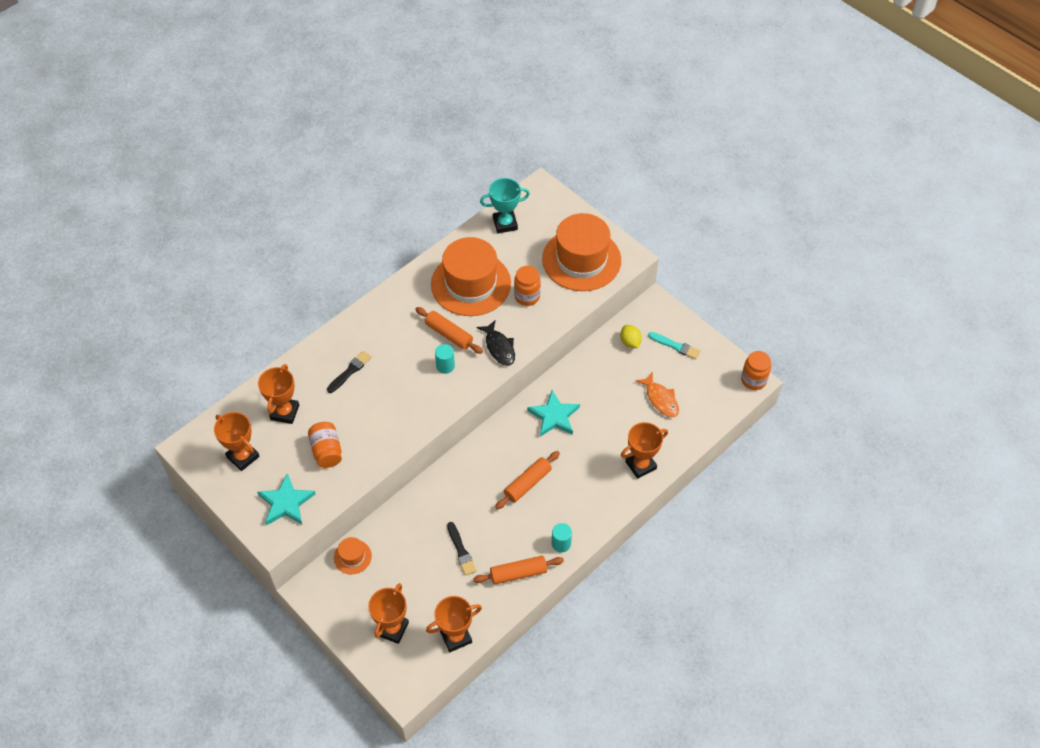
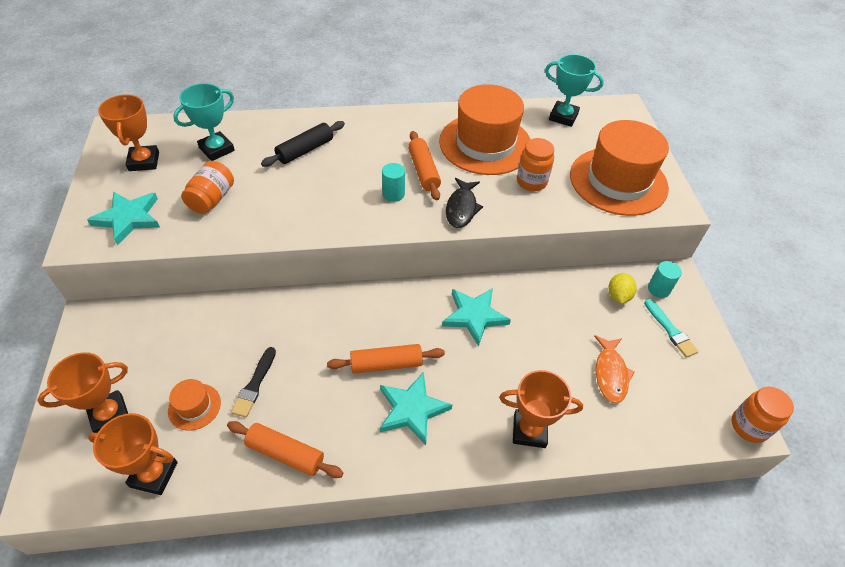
camera: 35 degrees right, 5 degrees down
orange trophy [258,364,299,424] -> turquoise trophy [173,83,235,161]
black brush [327,351,372,393] -> black rolling pin [261,121,345,167]
orange hat [334,537,372,574] -> orange hat moved to [168,379,221,430]
turquoise cylinder [552,523,572,552] -> turquoise cylinder moved to [648,261,682,298]
none -> turquoise star [380,372,452,445]

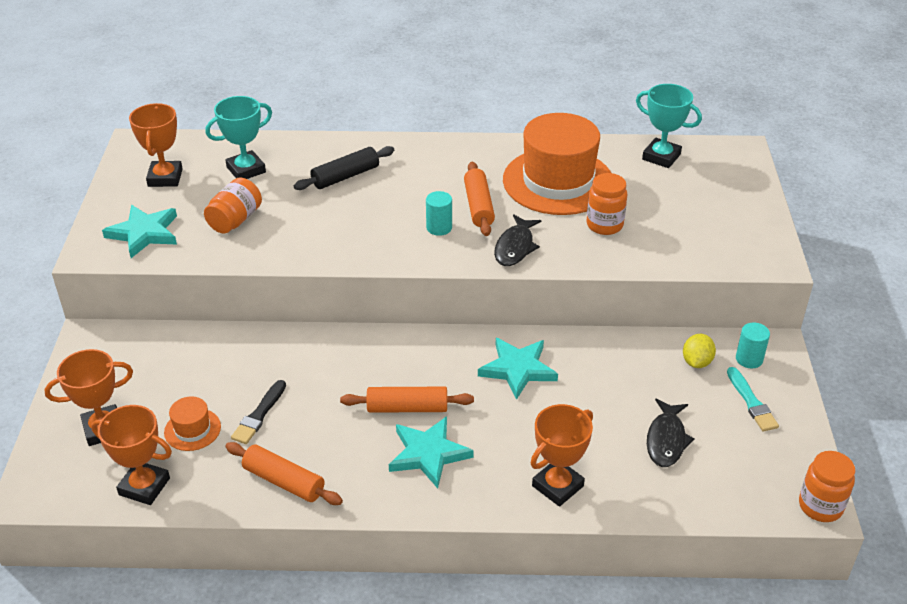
camera: 10 degrees right, 10 degrees down
orange trophy [499,370,583,448] -> orange trophy turned 60 degrees counterclockwise [531,404,593,507]
orange hat [570,120,669,216] -> none
orange fish [594,335,635,403] -> black fish [647,398,695,467]

